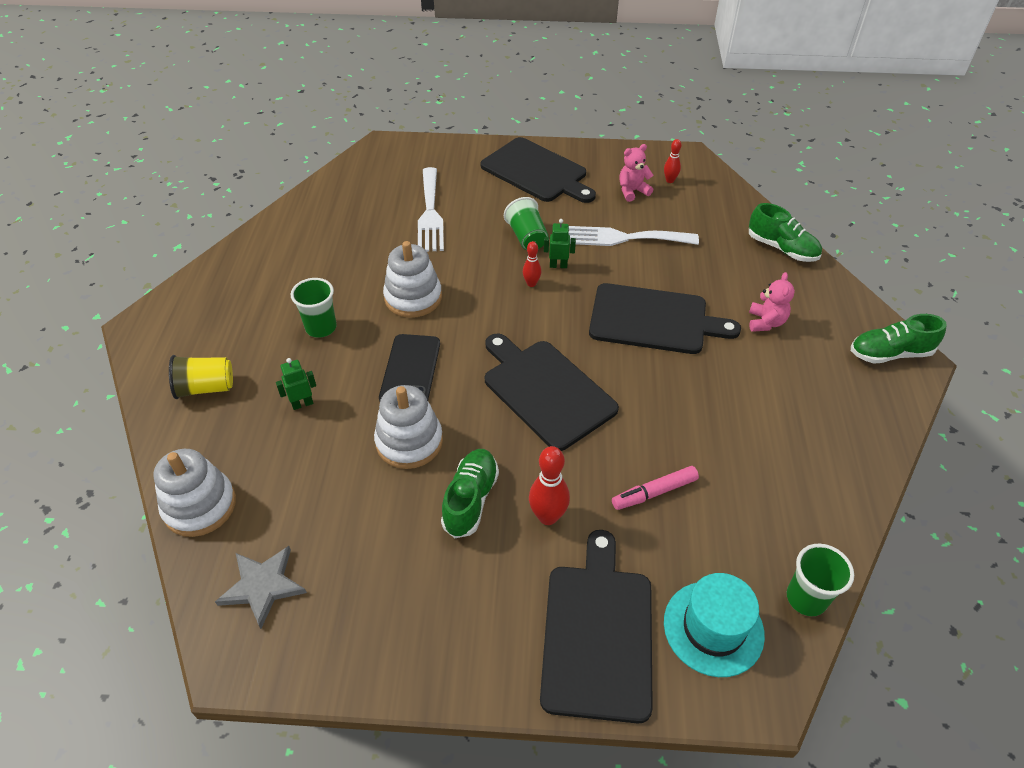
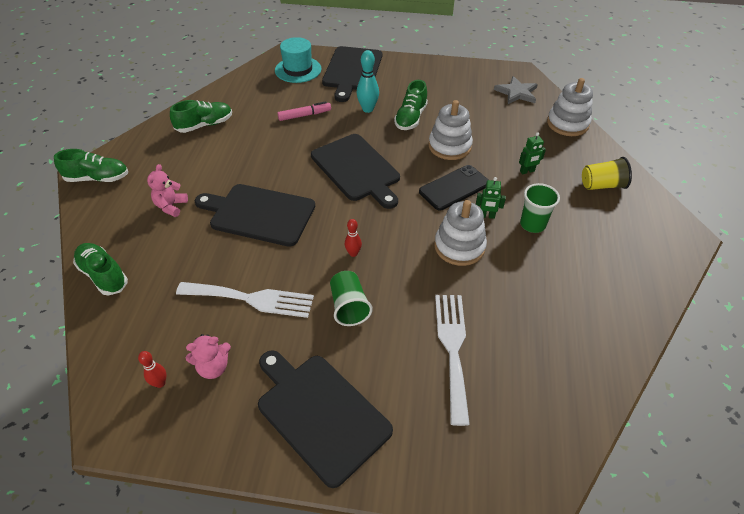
camera: 175 degrees left, 0 degrees up
black phone [379,334,440,402] -> black phone turned 45 degrees clockwise [419,165,489,210]
red bowling pin [529,446,570,525] -> turquoise bowling pin [357,50,379,113]
green robot [544,219,576,268] -> green robot moved to [476,177,506,219]
green cup [787,544,854,616] -> none
none -> green shoe [170,100,232,133]

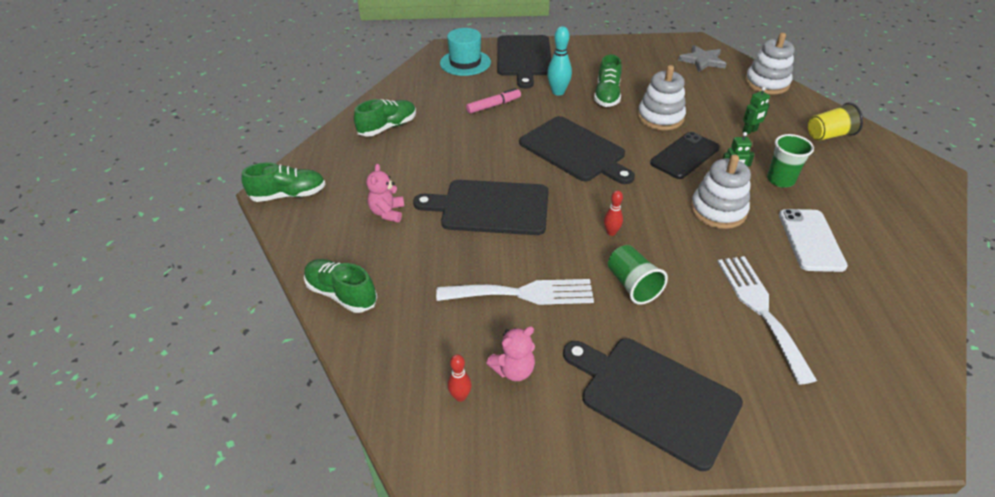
camera: 10 degrees left, 5 degrees down
none -> white phone [779,209,848,272]

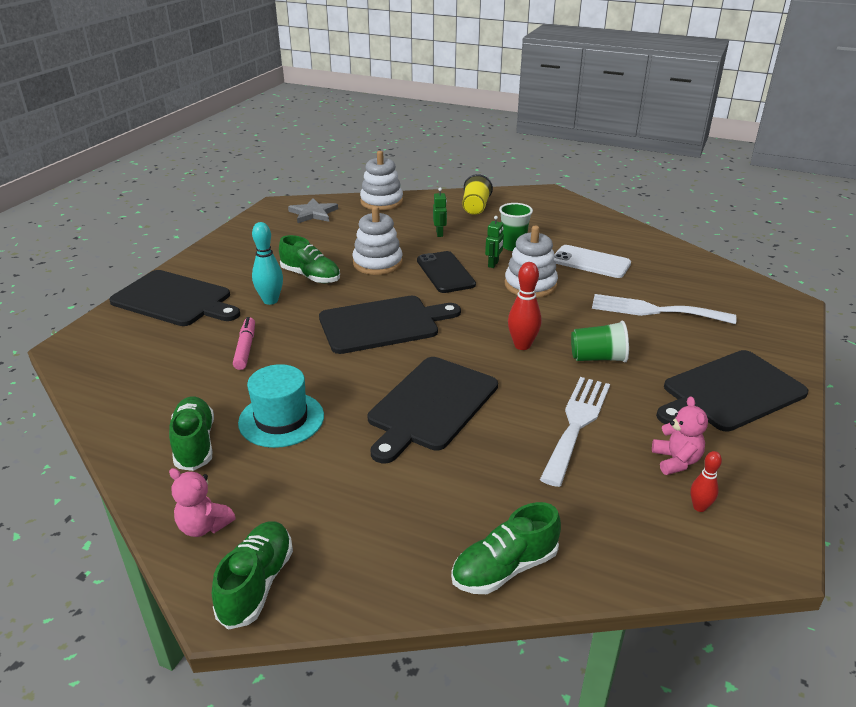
camera: 65 degrees left, 10 degrees down
pink teddy bear [366,164,404,222] -> pink teddy bear moved to [169,468,236,537]
turquoise hat [440,28,491,76] -> turquoise hat moved to [238,364,324,448]
red bowling pin [604,190,623,236] -> red bowling pin [508,262,541,350], size x1.68

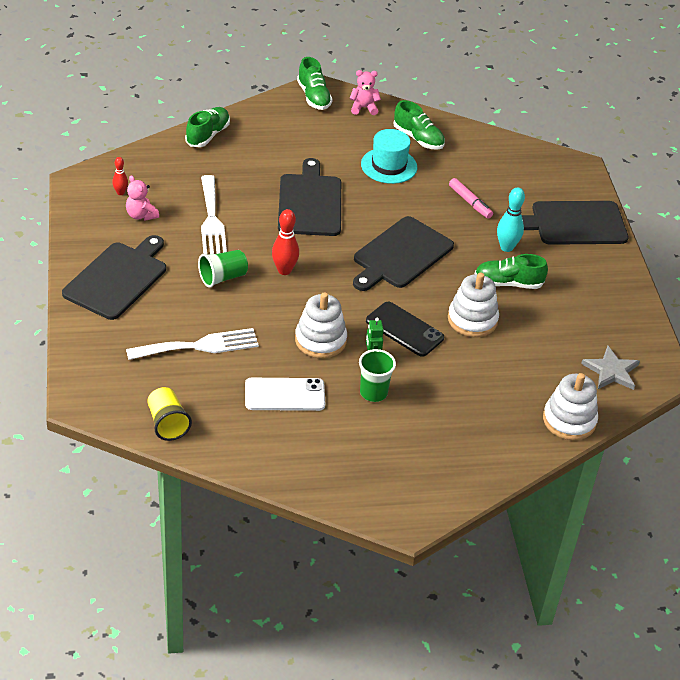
camera: 145 degrees right, 10 degrees up
green robot [433,188,447,237] -> none
yellow cup [462,174,493,215] -> yellow cup moved to [147,387,192,441]

